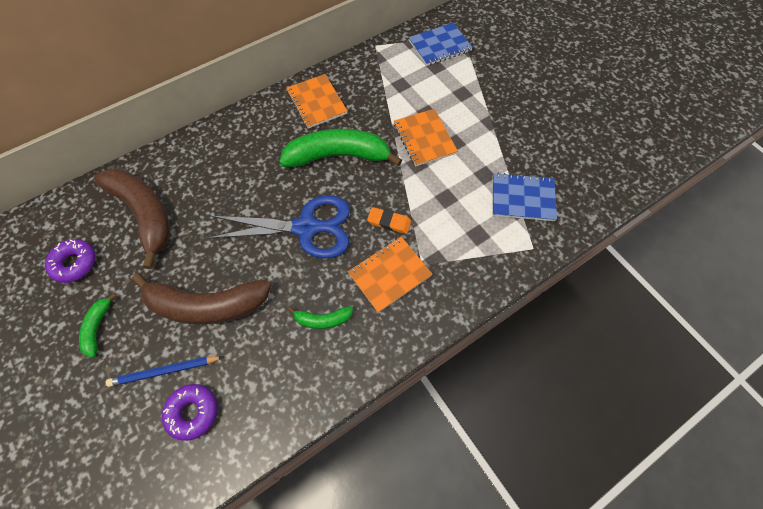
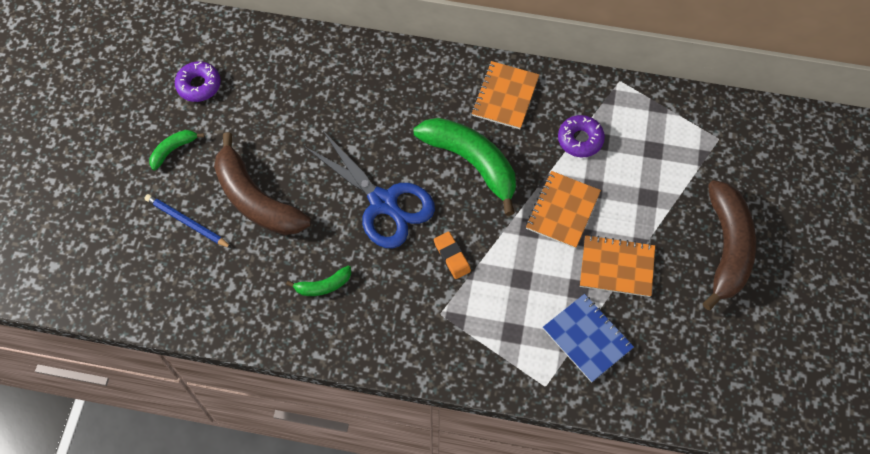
camera: 45 degrees right, 0 degrees up
brown banana [94,169,171,269] -> brown banana moved to [703,180,756,310]
purple donut [162,384,217,441] -> purple donut moved to [558,115,605,157]
green banana [288,306,353,329] -> green banana turned 60 degrees counterclockwise [286,266,351,296]
orange notebook [348,237,433,313] -> orange notebook moved to [580,235,655,297]
blue notebook [408,23,473,66] -> none

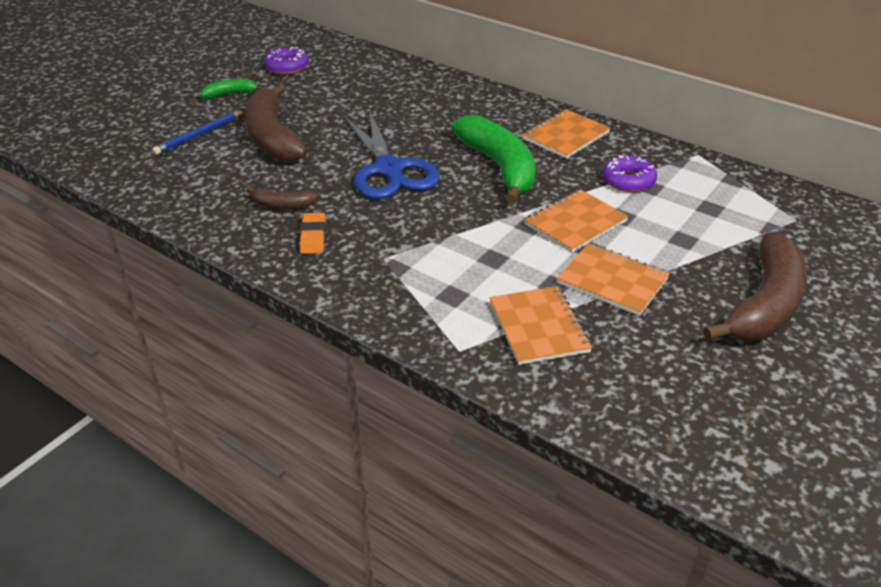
camera: 25 degrees right, 25 degrees down
blue pencil [144,194,232,248] -> blue pencil turned 105 degrees counterclockwise [152,110,245,155]
green banana [286,266,351,296] -> brown banana [247,186,319,209]
orange eraser [434,232,471,279] -> orange eraser moved to [300,213,326,254]
blue notebook [543,294,634,383] -> orange notebook [490,286,592,365]

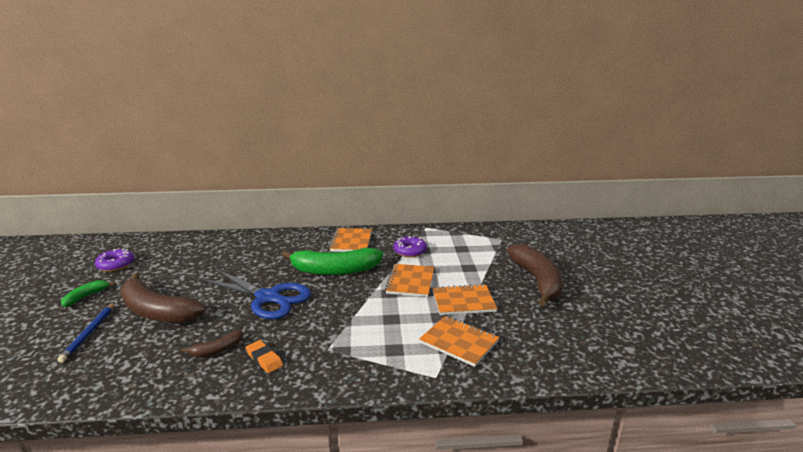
camera: 40 degrees left, 15 degrees down
green banana [451,115,536,204] -> green banana turned 150 degrees clockwise [282,248,383,275]

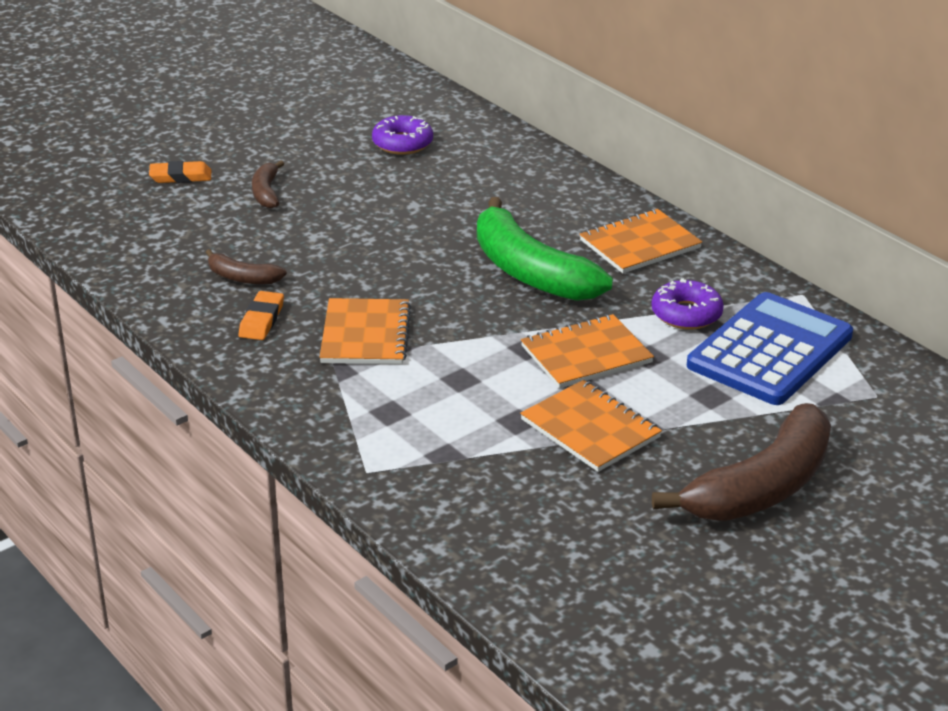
camera: 55 degrees right, 10 degrees up
blue pencil [57,302,115,363] -> orange eraser [149,161,211,183]
green banana [61,280,115,307] -> none
purple donut [95,248,134,272] -> purple donut moved to [372,115,433,155]
brown banana [120,273,205,323] -> brown banana [252,160,284,209], size x0.46
blue scissors [201,269,311,319] -> none
orange notebook [419,316,499,367] -> orange notebook moved to [319,298,411,364]
none -> blue calculator [687,292,853,405]

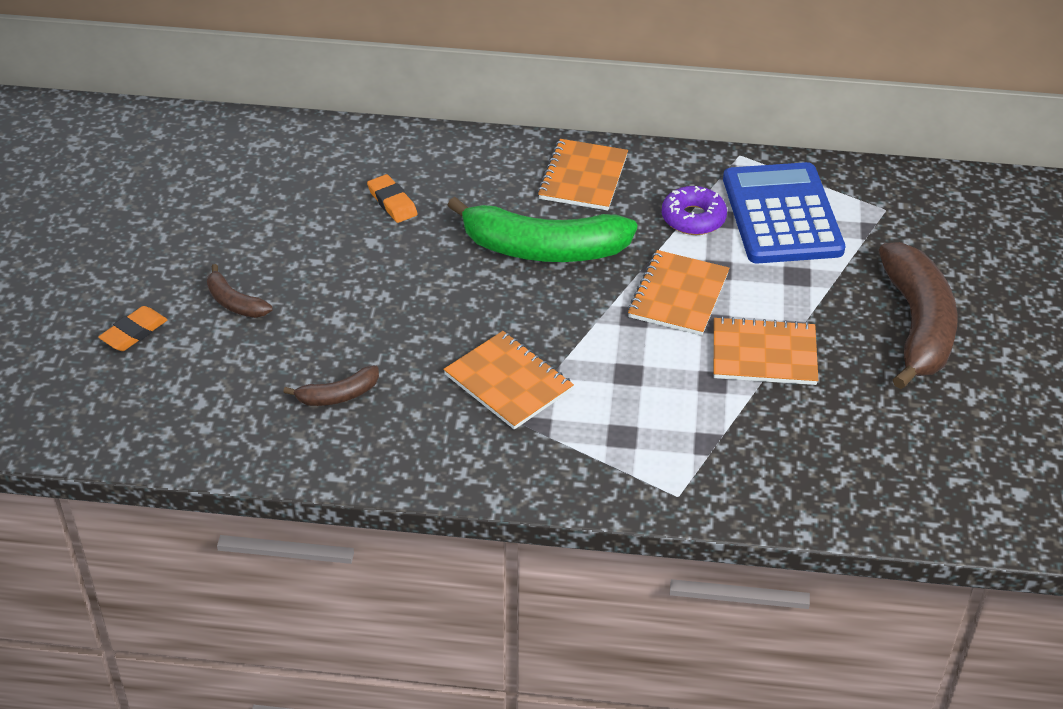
camera: 45 degrees left, 10 degrees up
orange eraser [239,291,284,340] -> orange eraser moved to [367,174,418,223]
purple donut [372,115,433,155] -> none

